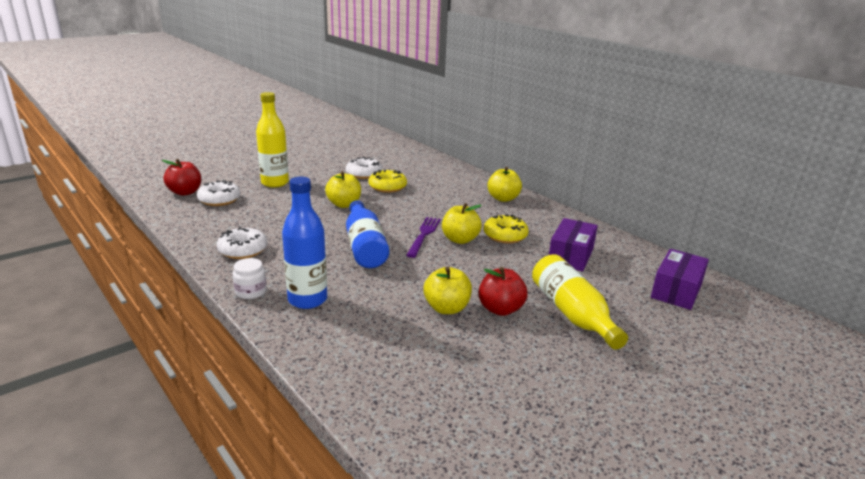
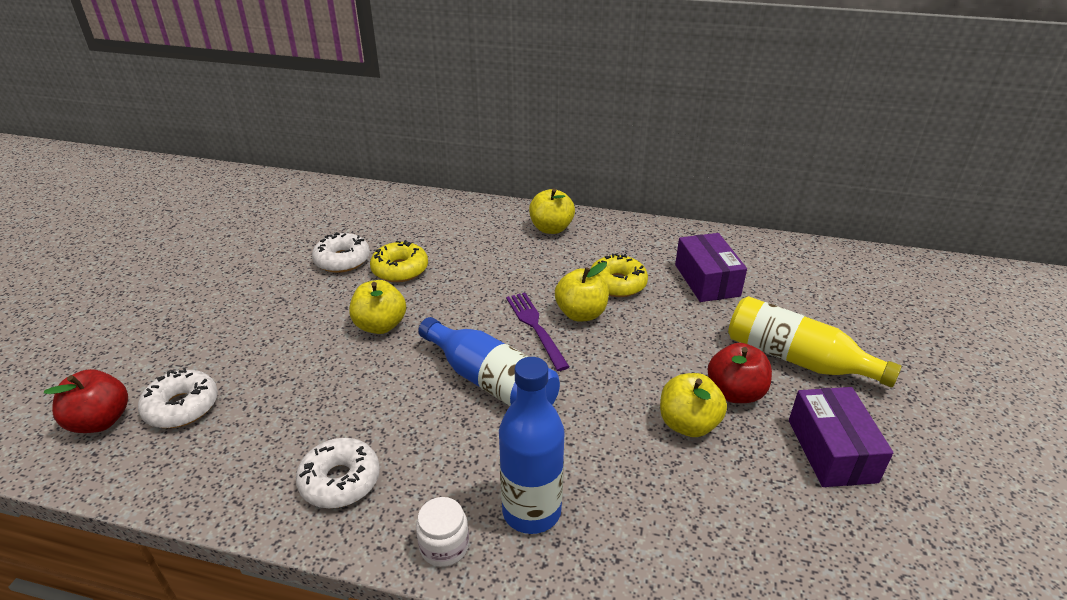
camera: 35 degrees left, 10 degrees up
yellow bottle [256,92,289,188] -> none
purple box [651,249,709,310] -> purple box moved to [789,387,893,487]

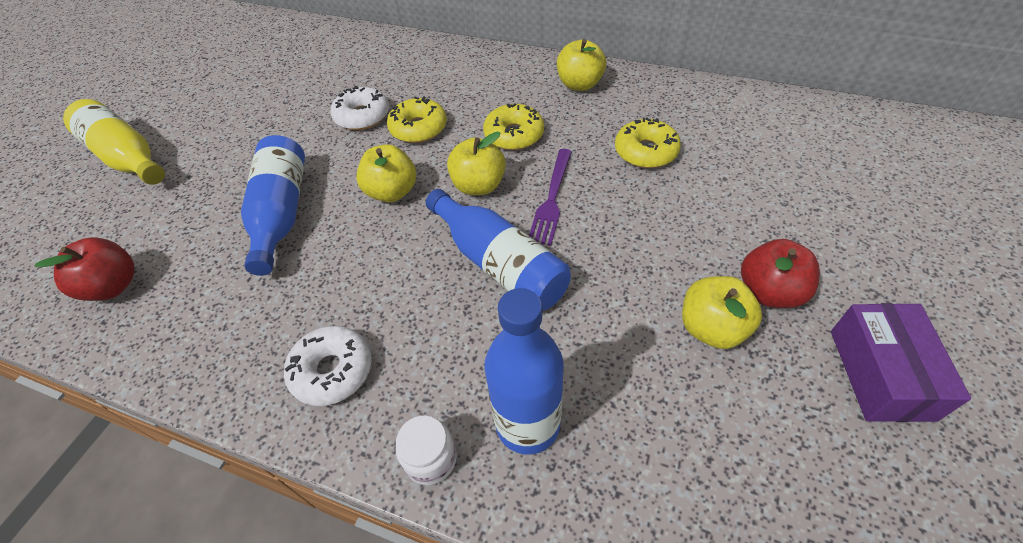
camera: 10 degrees right, 15 degrees up
white donut [138,368,218,428] -> none
purple fork [506,293,570,371] -> purple fork turned 150 degrees counterclockwise [529,149,572,246]
yellow apple [555,262,609,322] -> yellow apple moved to [447,132,506,195]
purple box [675,233,747,302] -> none
yellow bottle [728,296,902,388] -> yellow bottle moved to [63,99,165,185]
none -> blue bottle [241,135,305,276]
none -> yellow donut [483,103,544,150]

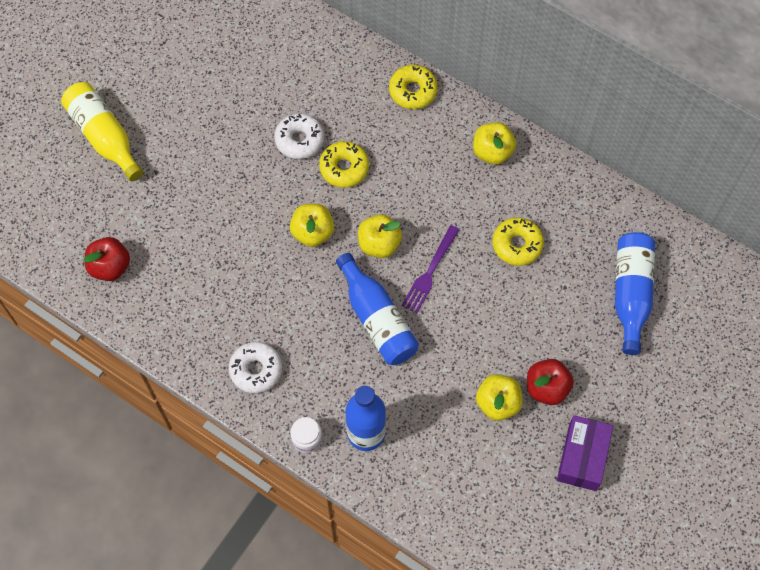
camera: 10 degrees right, 15 degrees up
blue bottle [241,135,305,276] -> blue bottle moved to [615,232,655,355]
yellow donut [483,103,544,150] -> yellow donut moved to [389,65,438,109]

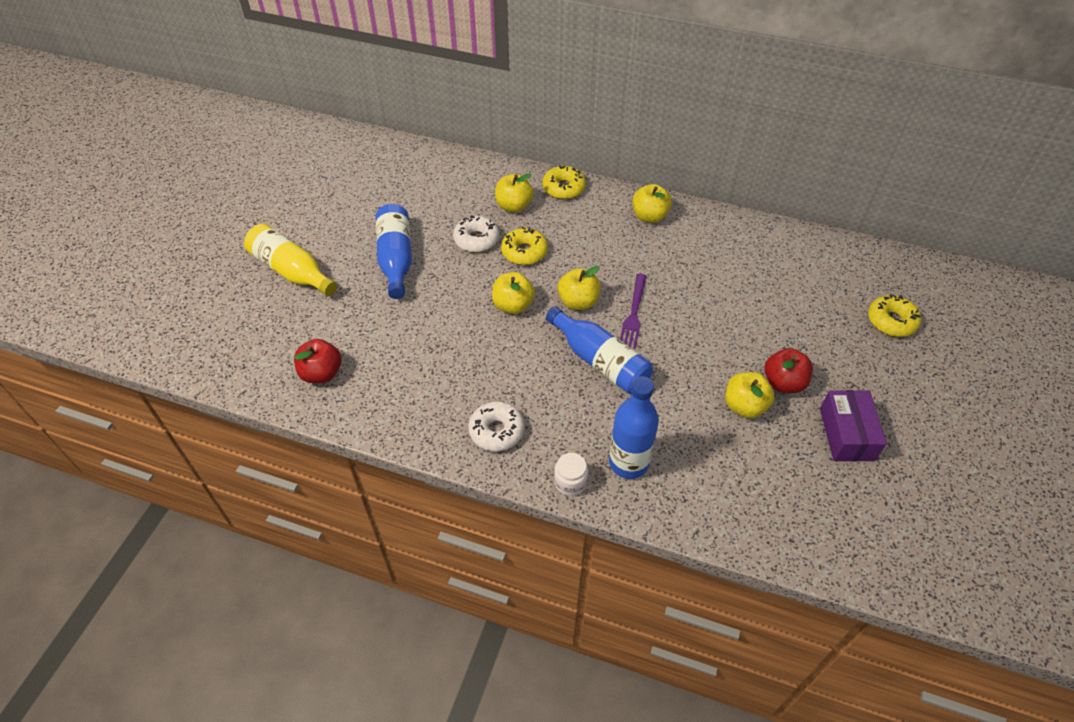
camera: 15 degrees left, 15 degrees down
yellow donut [492,217,544,266] -> yellow donut moved to [868,294,921,337]
blue bottle [615,232,655,355] -> blue bottle moved to [376,204,412,299]
none -> yellow apple [495,174,534,212]

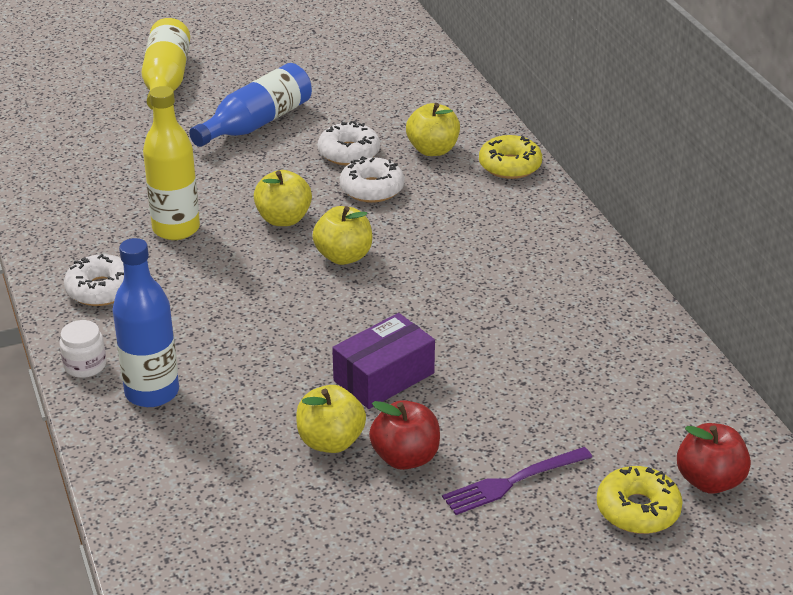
camera: 50 degrees right, 15 degrees down
red apple [294,339,342,383] -> red apple moved to [677,423,751,494]
yellow donut [501,227,548,265] -> white donut [340,156,404,203]
blue bottle [546,306,653,394] -> none
purple fork [620,274,647,349] -> purple fork moved to [442,447,592,515]
yellow apple [632,184,672,223] -> none
purple box [820,390,887,461] -> purple box moved to [332,313,435,409]
none -> yellow bottle [143,86,200,240]

